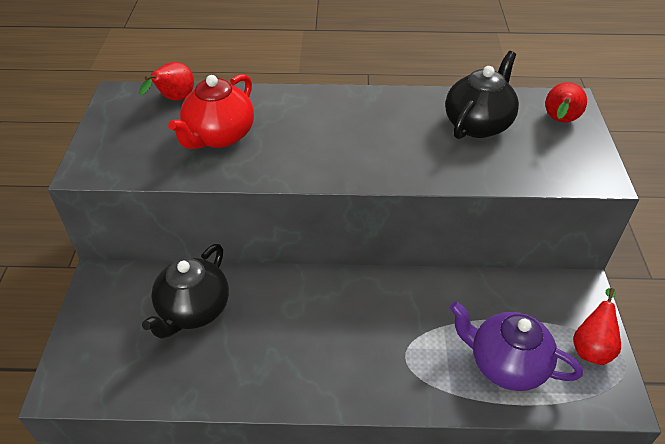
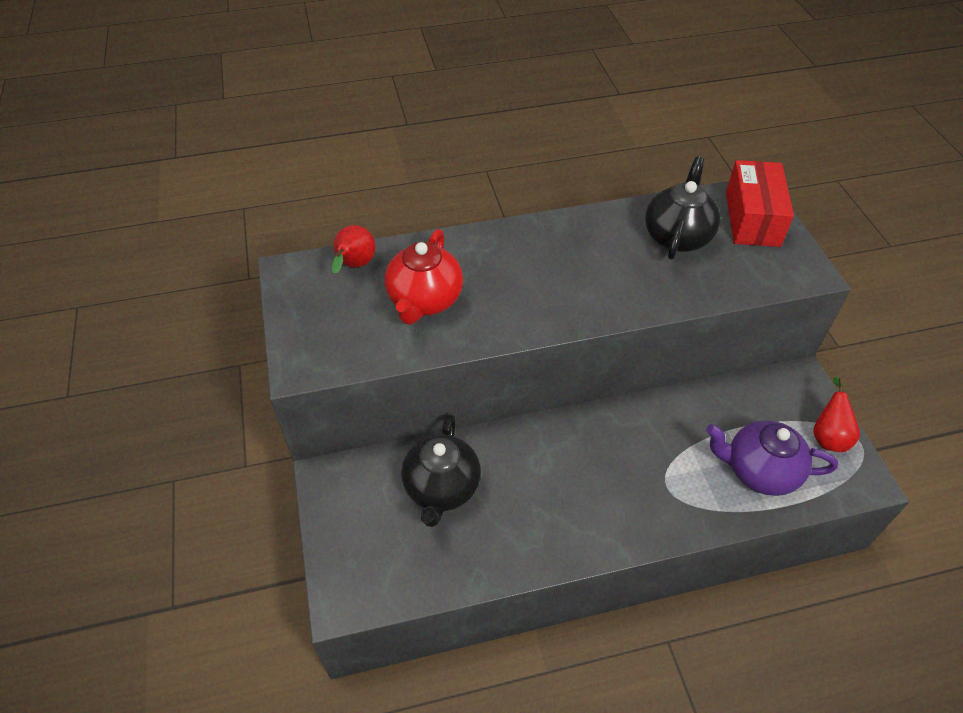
camera: 15 degrees left, 5 degrees up
red pear [545,82,587,122] -> red box [726,160,794,247]

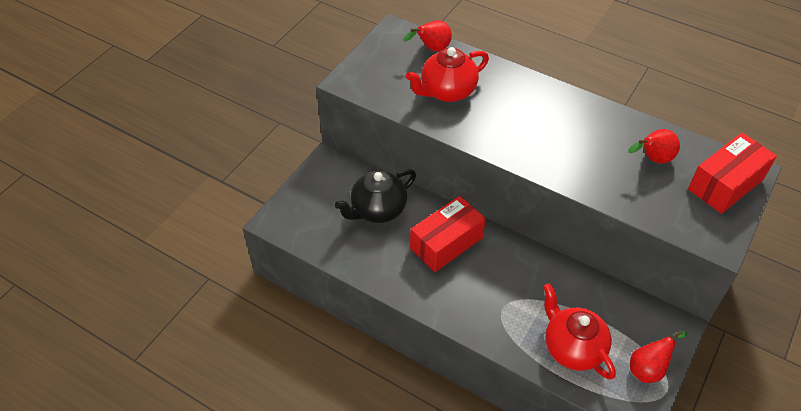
camera: 45 degrees right, 0 degrees up
black teapot [645,157,720,260] -> red pear [628,129,680,164]
purple teapot [706,420,838,496] -> red teapot [543,284,616,380]
none -> red box [410,196,486,272]

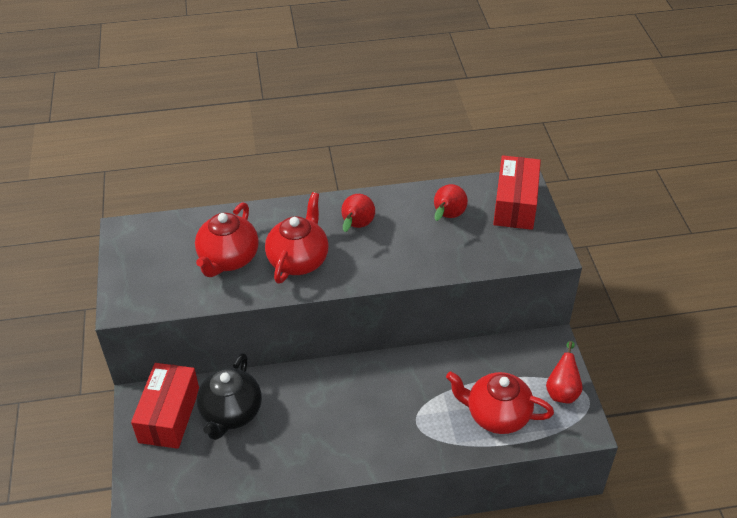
camera: 40 degrees left, 5 degrees down
red pear [404,20,452,51] -> red pear moved to [341,194,375,232]
red box [410,196,486,272] -> red box moved to [131,363,199,449]
none -> red teapot [265,192,329,284]

